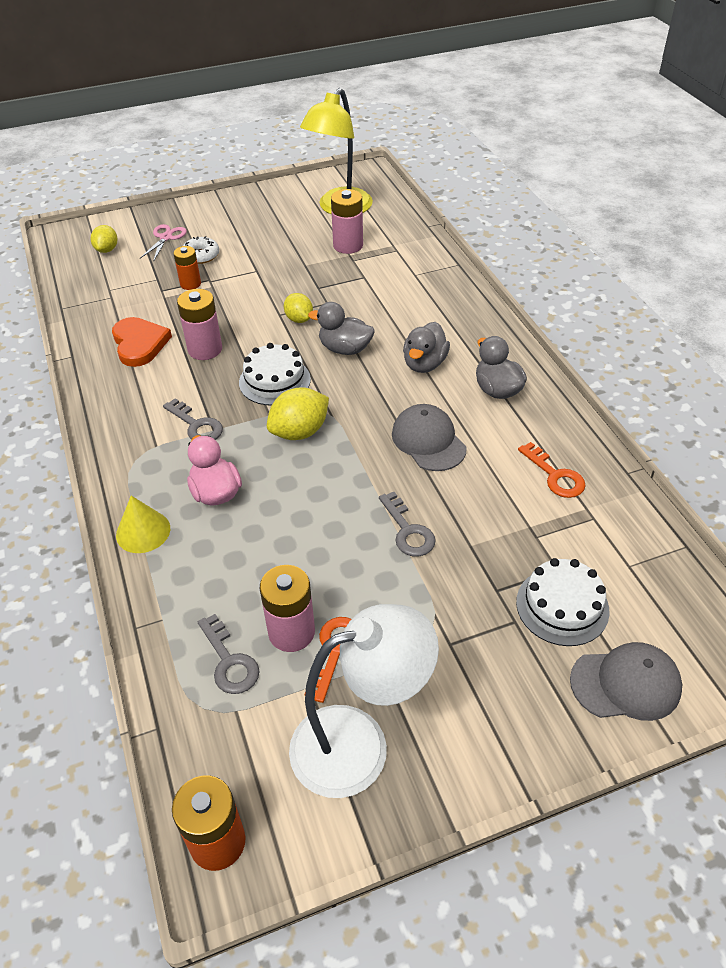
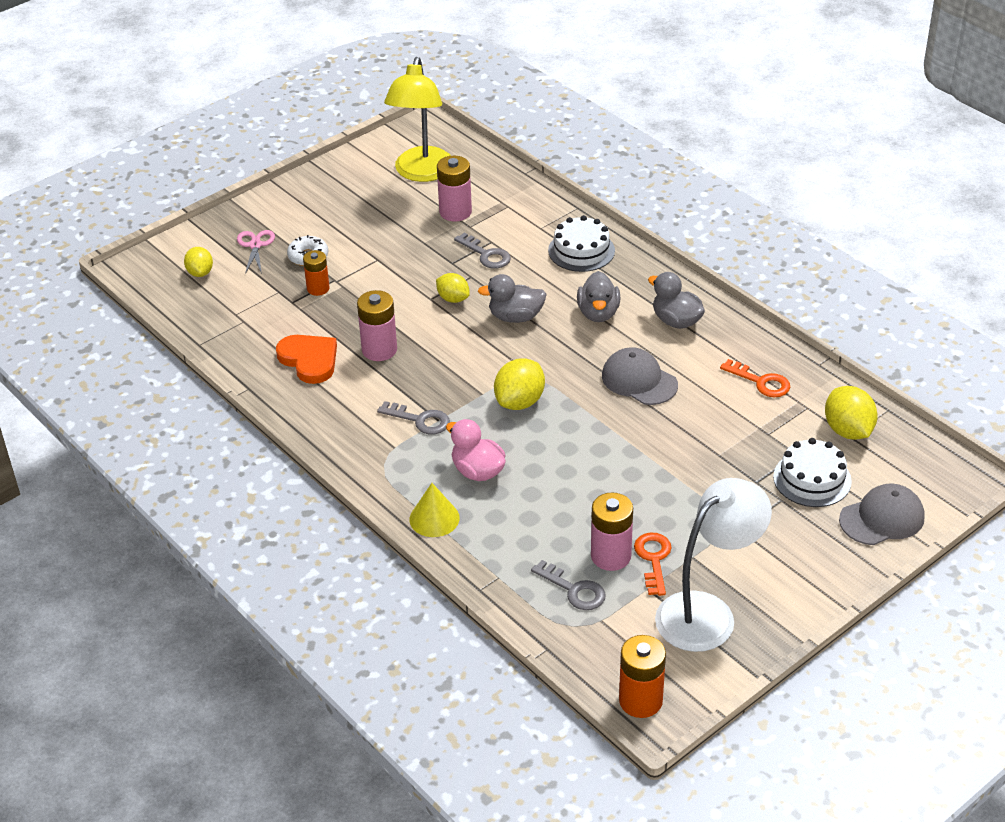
camera: 20 degrees left, 5 degrees down
white cake [239,343,311,406] -> white cake moved to [548,215,615,272]
grey key [379,492,436,556] -> grey key moved to [454,233,511,269]
none -> yellow lemon [825,386,878,440]

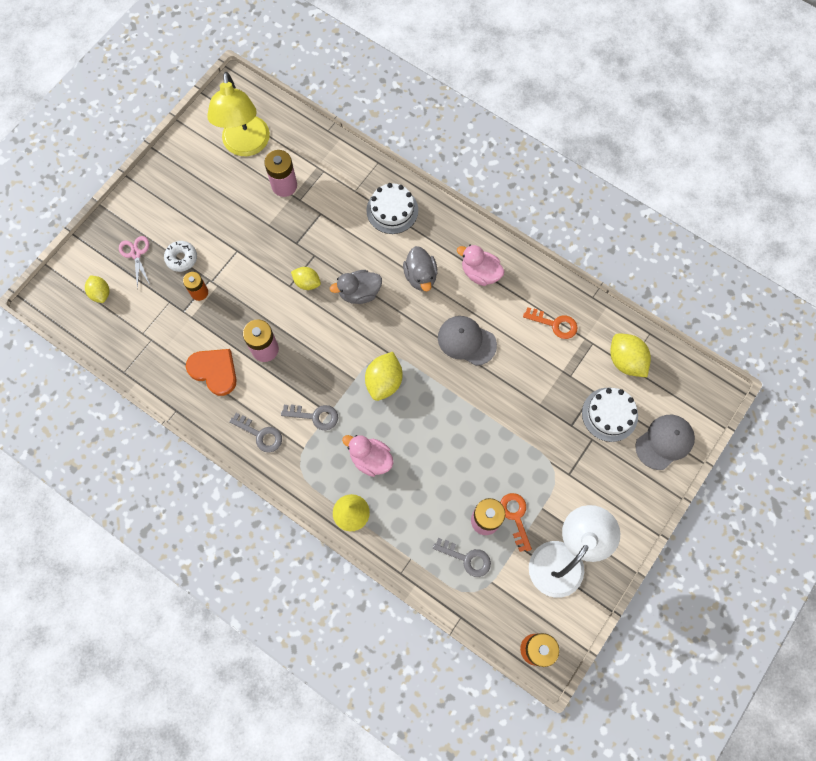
camera: 15 degrees left, 30 degrees up
grey key [454,233,511,269] -> grey key moved to [229,413,282,452]
grey duck [648,272,705,329] -> pink duck [457,245,505,286]

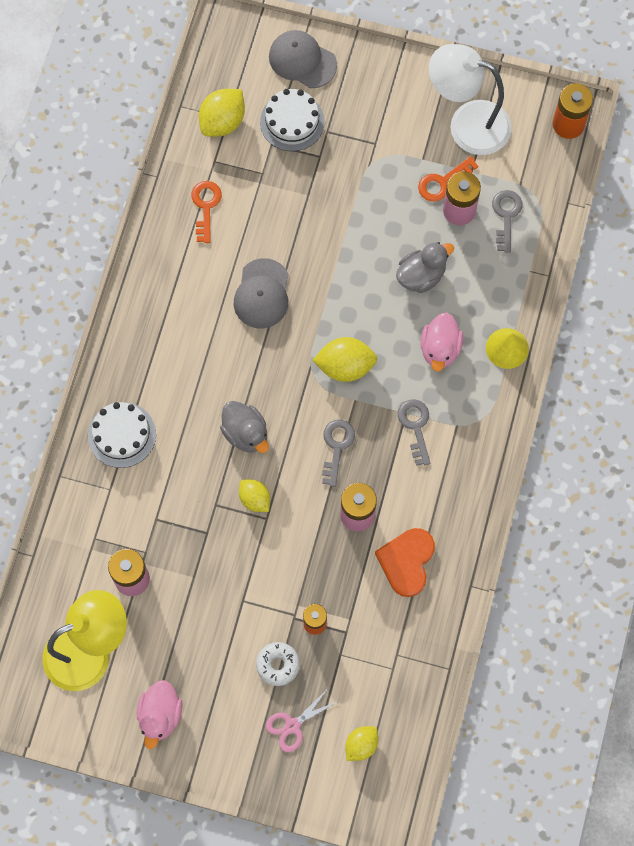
camera: 110 degrees left, 0 degrees up
grey key [229,413,282,452] -> grey key moved to [322,420,355,487]
yellow lemon [291,267,321,290] -> yellow lemon turned 45 degrees counterclockwise [239,479,270,512]
grey duck [403,246,438,292] -> grey duck moved to [396,242,454,293]
pink duck [457,245,505,286] -> pink duck moved to [137,680,183,749]

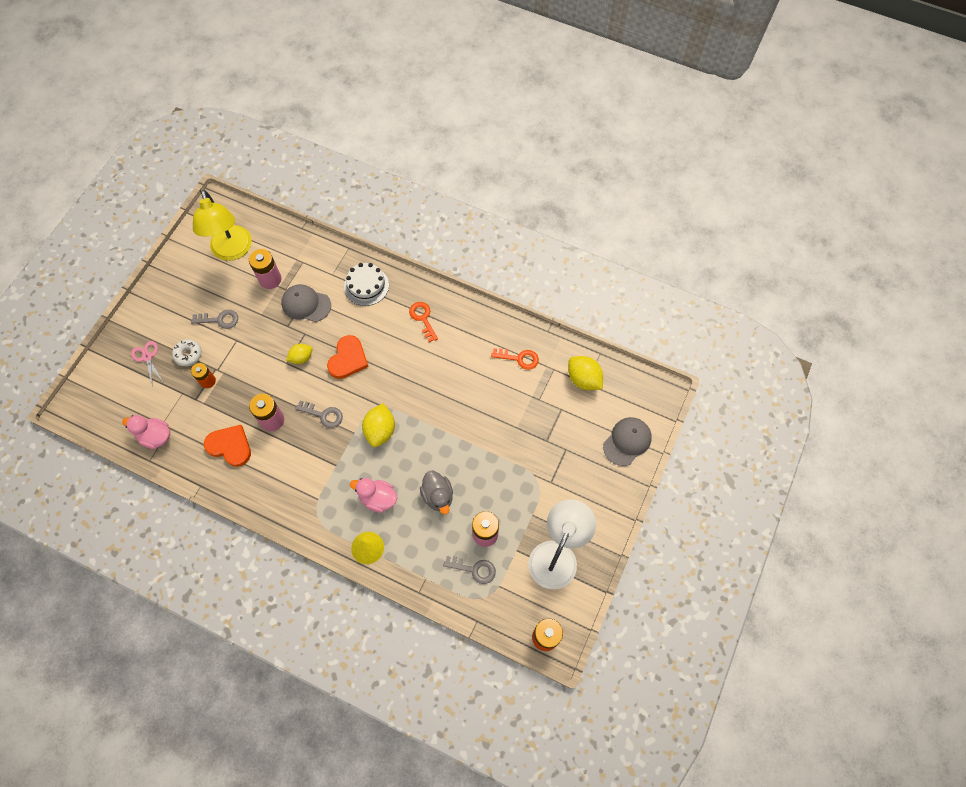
camera: 100 degrees right, 5 degrees down
pink duck [137,680,183,749] -> pink duck moved to [122,415,170,449]
grey duck [220,401,269,453] -> orange heart [327,335,369,379]
grey cap [234,258,289,328] -> grey cap moved to [281,284,331,322]
white cake [260,89,324,151] -> none
yellow lemon [345,726,378,761] -> none
grey key [398,399,430,466] -> grey key moved to [191,310,238,329]
orange key [418,156,478,202] -> orange key moved to [409,302,438,342]

